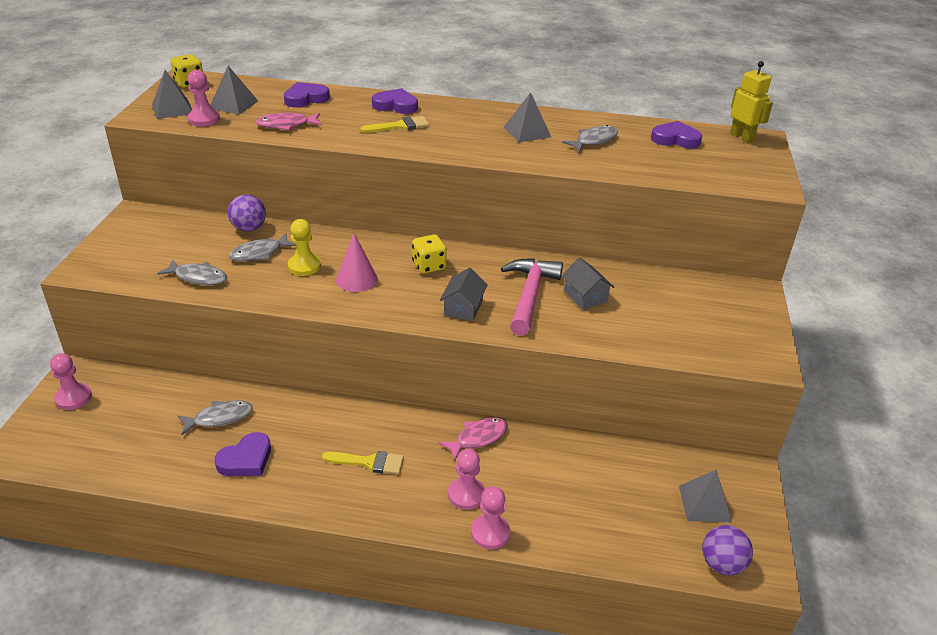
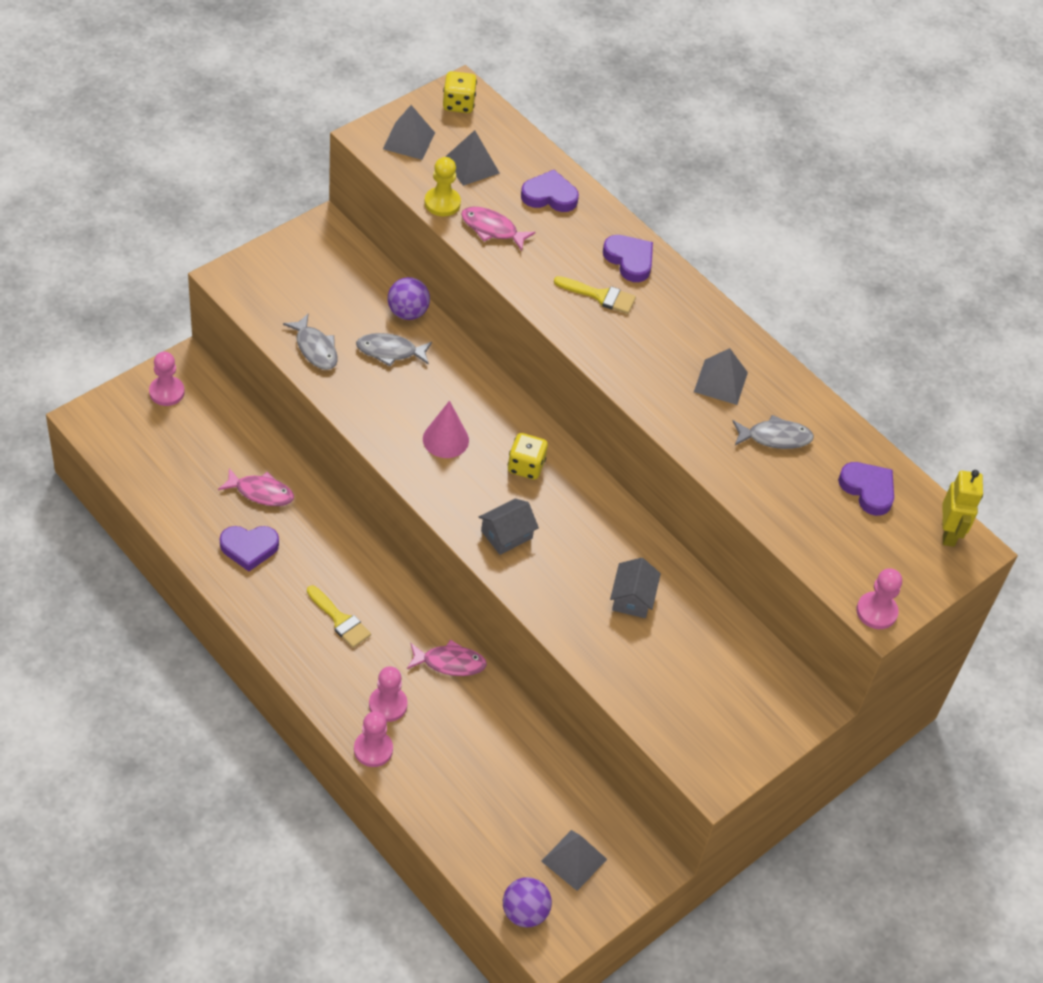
camera: 35 degrees right, 15 degrees up
grey fish [177,400,253,435] -> pink fish [218,468,294,506]
pink pawn [187,70,220,126] -> pink pawn moved to [856,568,902,629]
yellow pawn [288,219,321,276] -> yellow pawn moved to [424,157,461,216]
pink hammer [501,258,563,336] -> none

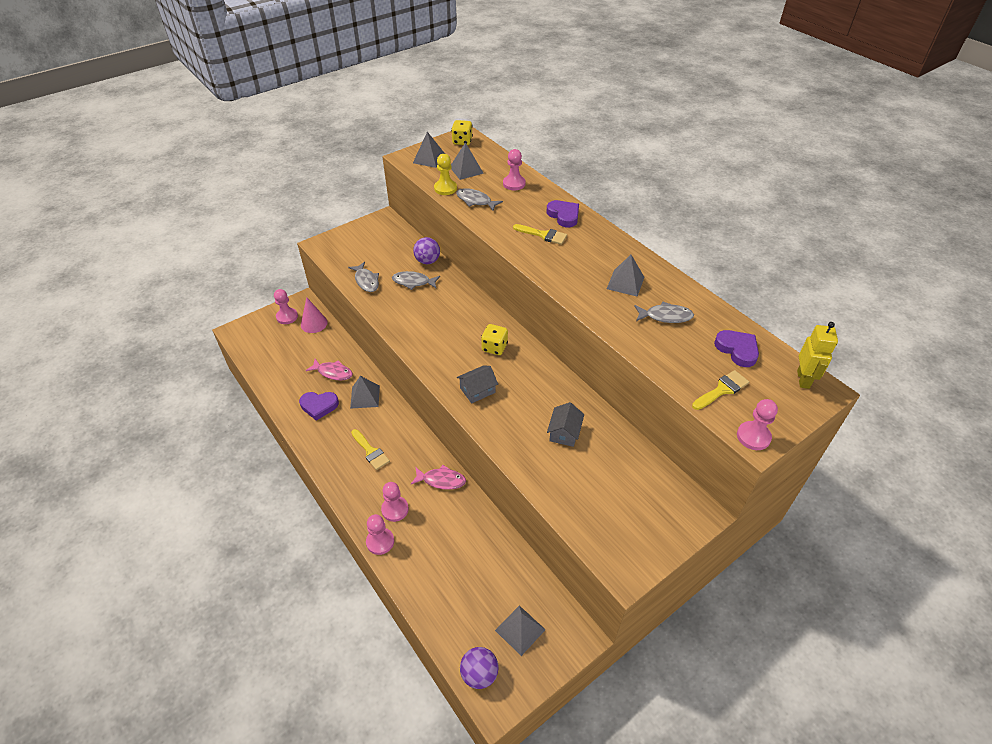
camera: 10 degrees right, 5 degrees down
pink cone [423,401,469,458] -> pink cone moved to [301,297,328,333]
pink fish [461,207,535,251] -> grey fish [456,188,503,211]
purple heart [521,170,579,212] -> pink pawn [503,149,526,190]
none -> grey pyramid [350,376,380,409]
none -> yellow brush [692,370,749,410]

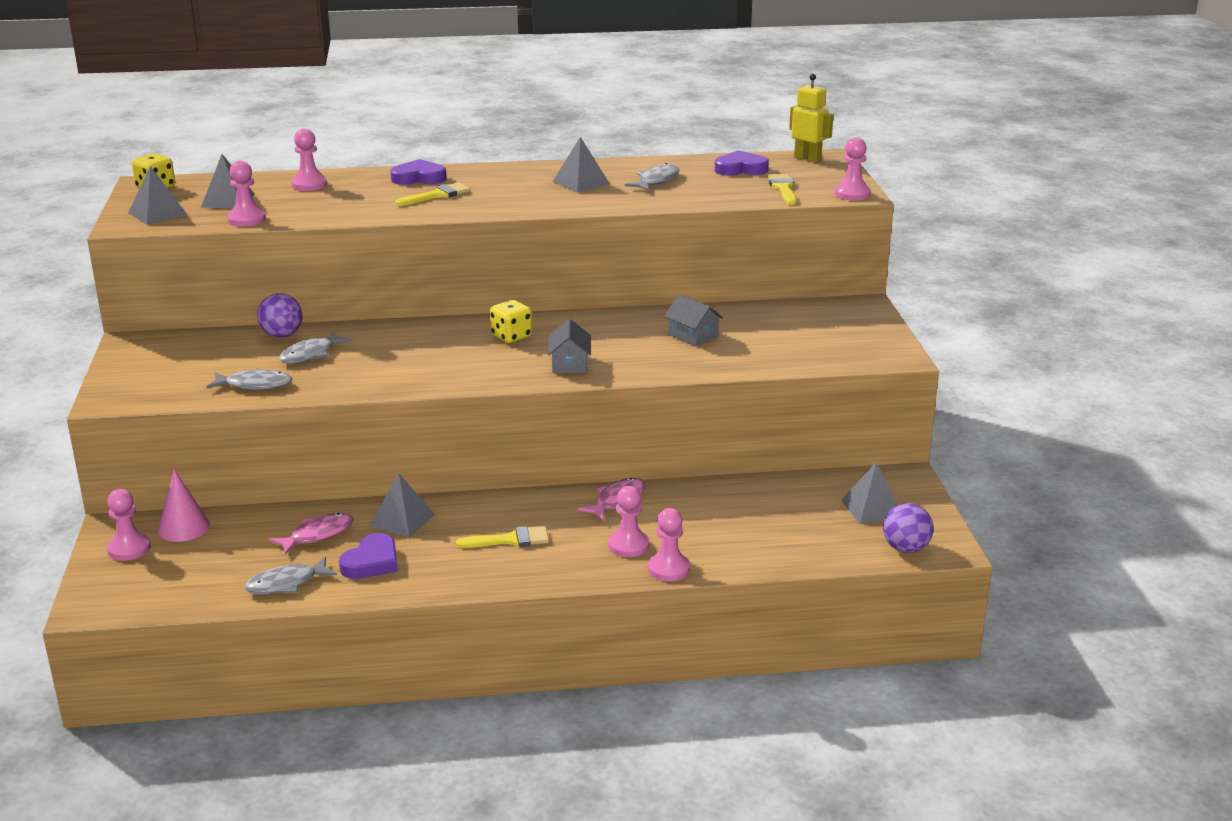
camera: 60 degrees left, 20 degrees down
yellow pawn [434,154,457,195] -> pink pawn [227,161,266,227]
grey fish [456,188,503,211] -> grey fish moved to [245,557,337,594]

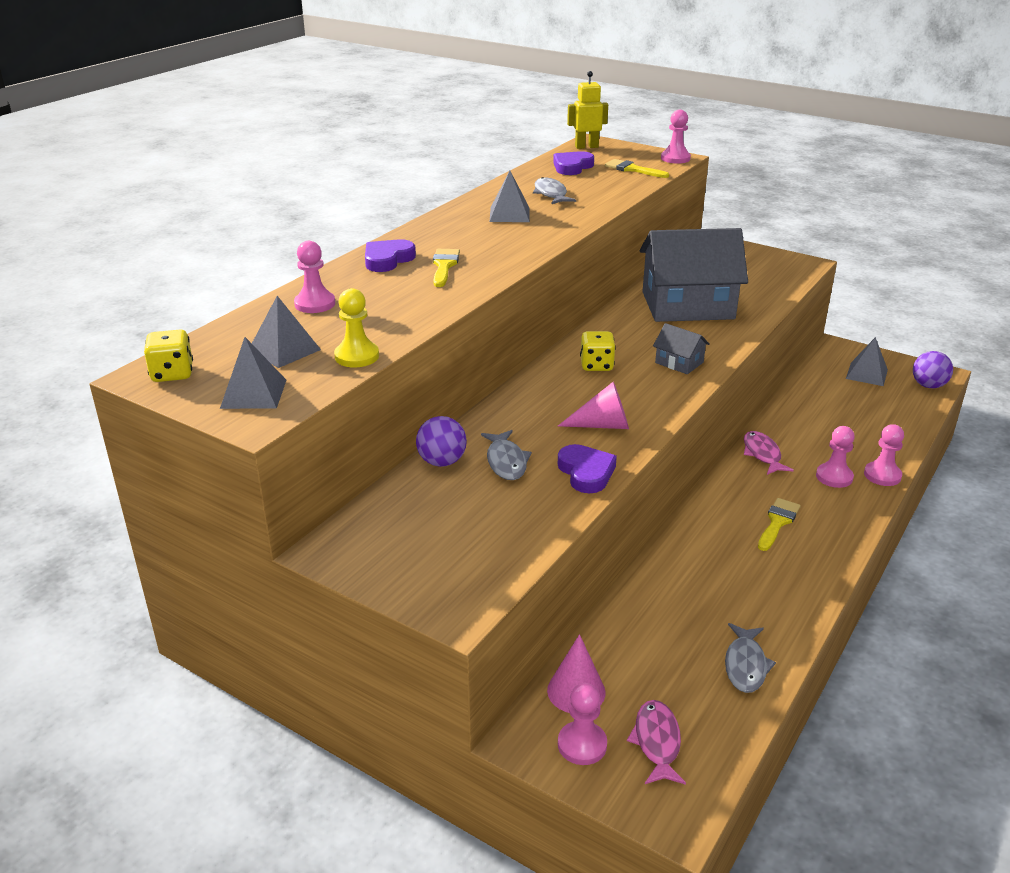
camera: 50 degrees left, 5 degrees up
grey fish [206,368,292,390] -> none
pink pawn [227,161,266,227] -> yellow pawn [334,288,379,367]
pink fish [269,513,354,555] -> pink fish moved to [627,700,686,785]
purple heart [339,533,398,579] -> purple heart moved to [558,444,617,493]
grey pyramid [370,473,435,538] -> none
grey house [664,294,723,346] -> grey house [640,228,748,322], size x2.37
none -> pink cone [558,382,629,429]

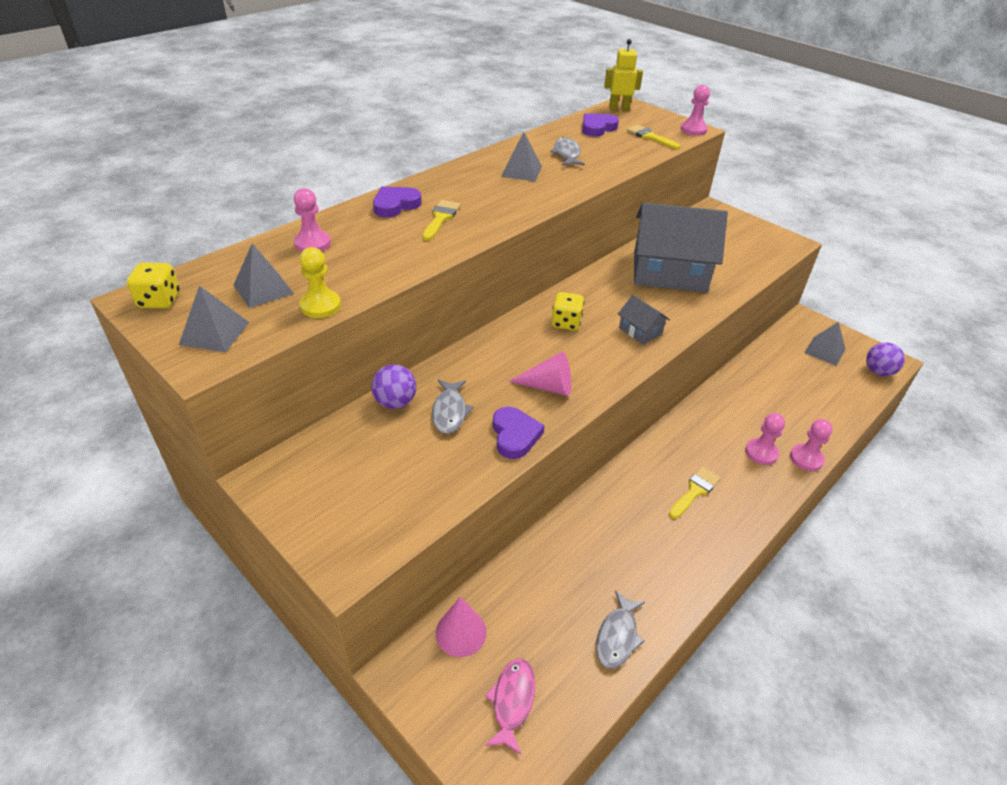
camera: 10 degrees right, 10 degrees up
pink pawn [558,683,607,765] -> none
pink fish [744,431,794,475] -> none

